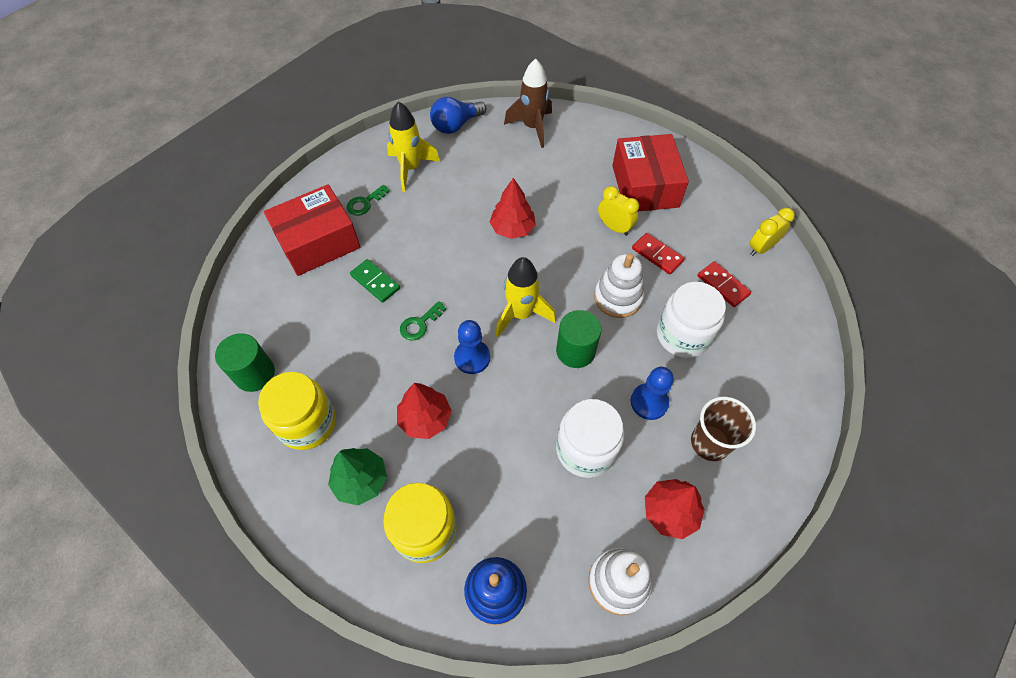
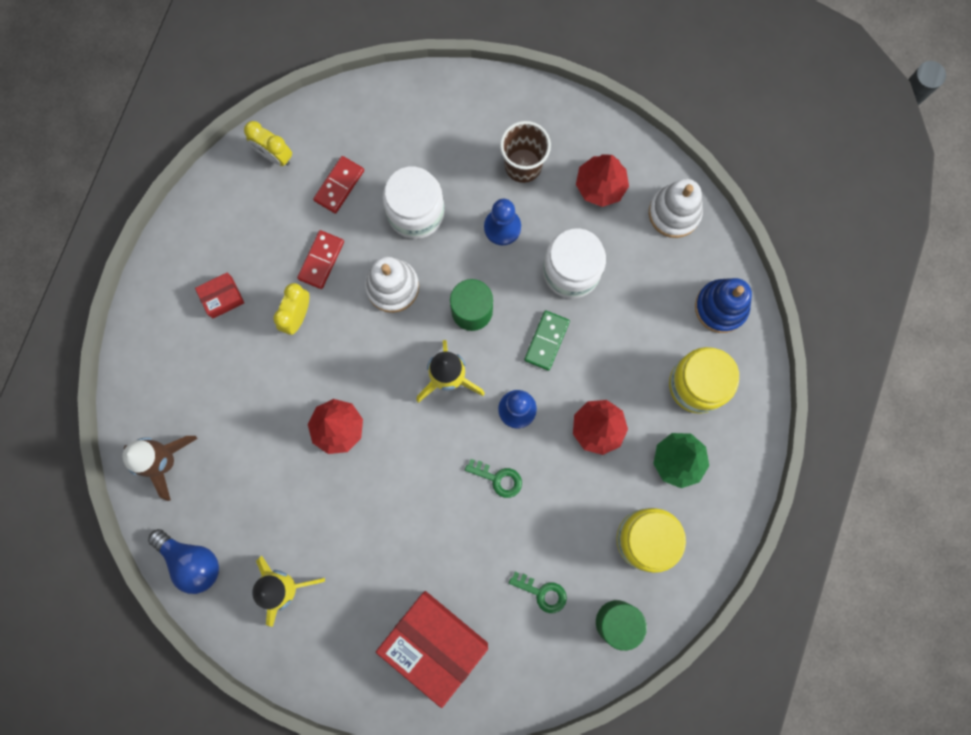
camera: 110 degrees left, 20 degrees up
green key [347,185,390,216] -> green key moved to [509,572,567,613]
green domino [350,259,400,303] -> green domino moved to [524,310,570,371]
red box [612,134,689,212] -> red box [195,273,244,318], size x0.45

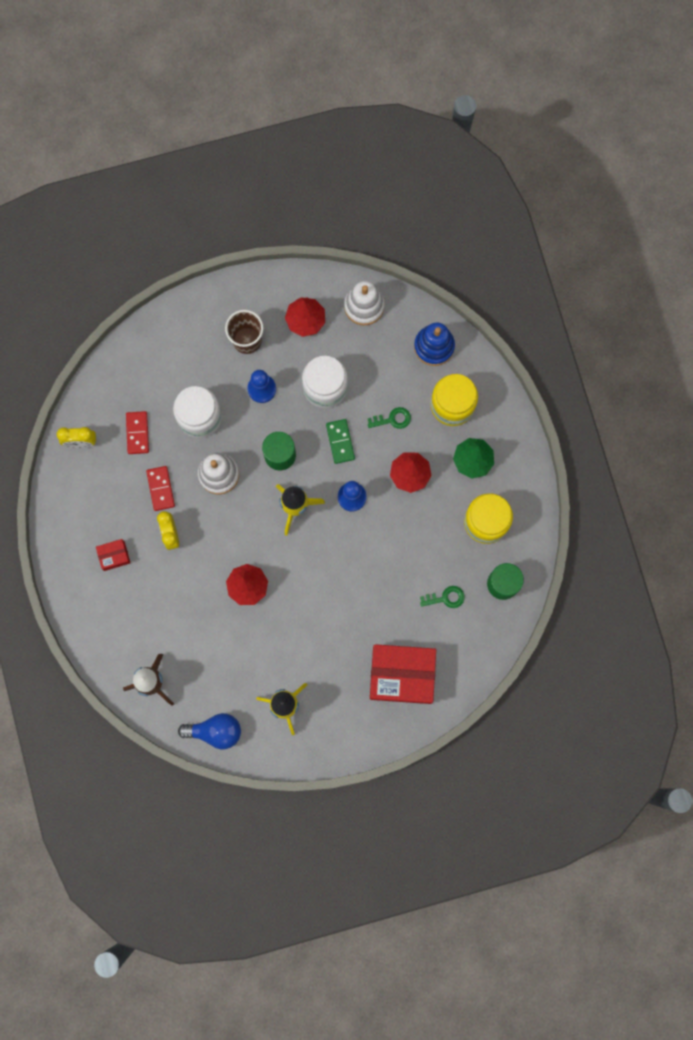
camera: 35 degrees left, 0 degrees up
red box [195,273,244,318] -> red box turned 45 degrees clockwise [96,539,130,571]
green key [465,459,522,498] -> green key moved to [368,407,411,429]

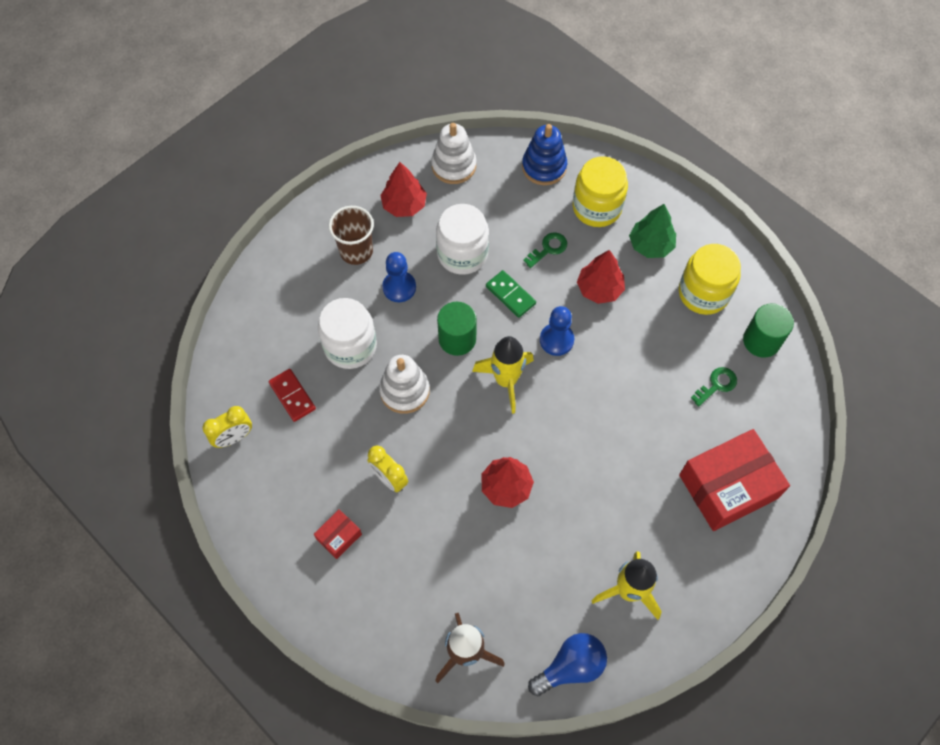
camera: 30 degrees left, 15 degrees down
red domino [146,466,175,511] -> none

